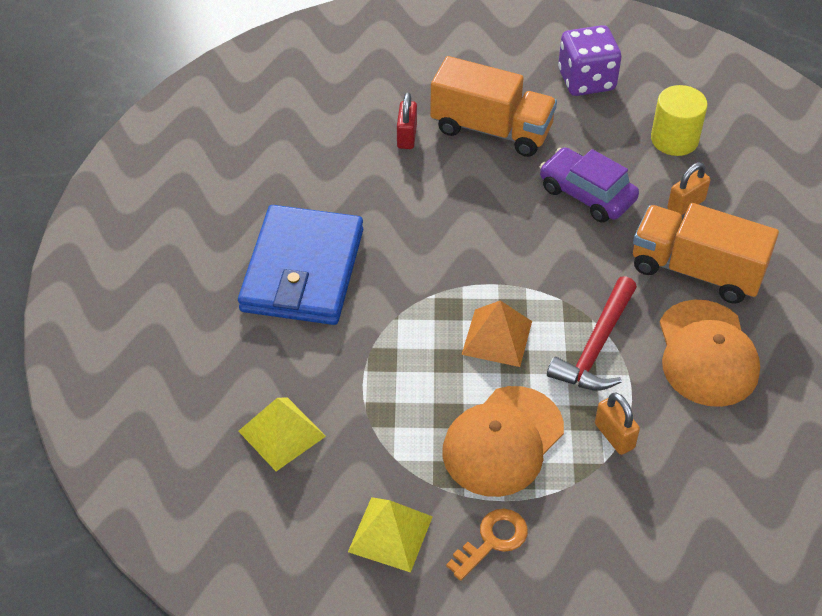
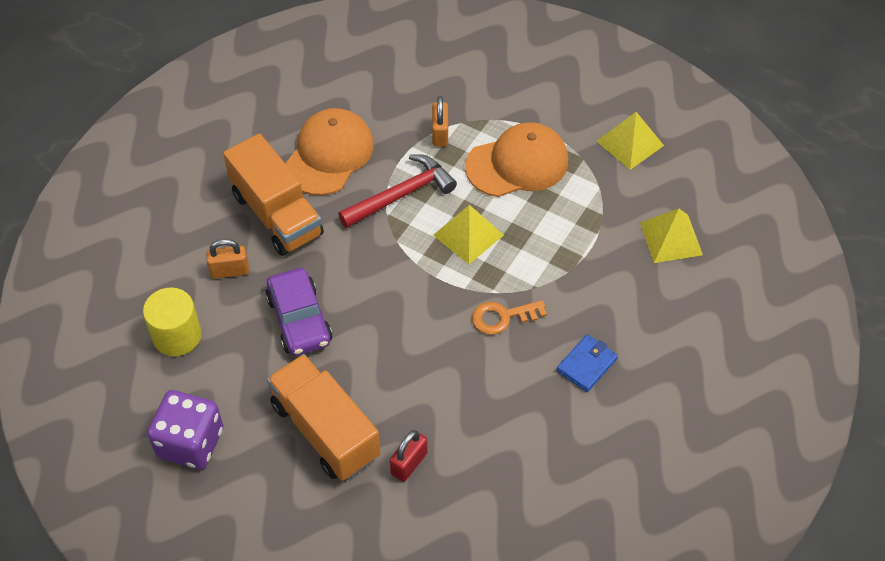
camera: 150 degrees left, 5 degrees up
blue wallet [238,205,363,325] -> blue wallet [557,334,618,392], size x0.42
orange key [446,509,528,581] -> orange key moved to [472,300,547,335]
orange pyramid [462,301,532,367] -> yellow pyramid [433,205,504,264]

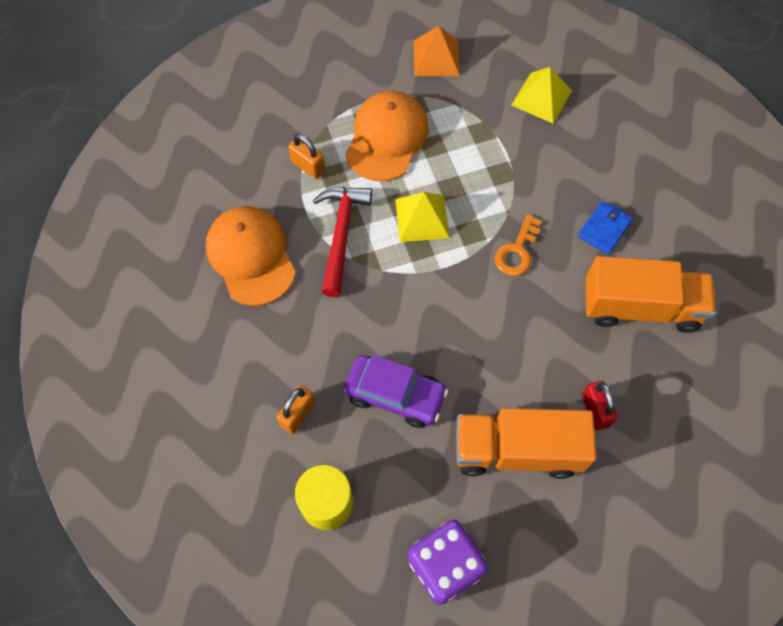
camera: 50 degrees left, 10 degrees up
orange truck [223,134,324,256] -> orange truck moved to [585,256,716,333]
blue wallet [557,334,618,392] -> blue wallet turned 45 degrees clockwise [578,201,633,255]
yellow pyramid [596,112,664,170] -> orange pyramid [414,26,460,76]

